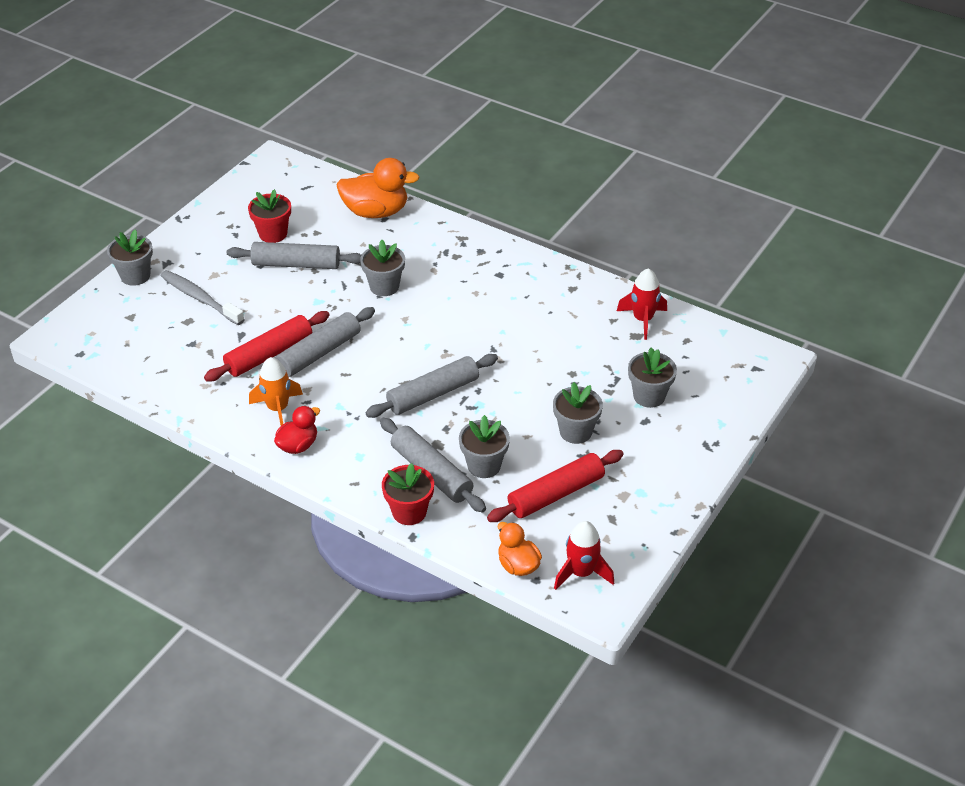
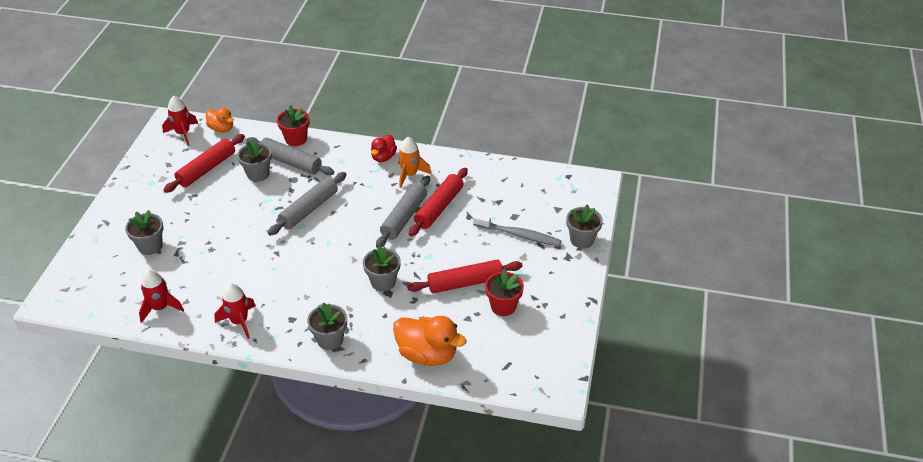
camera: 160 degrees right, 0 degrees up
grey rolling pin [227,242,361,269] -> red rolling pin [407,259,523,293]
orange duck [336,158,420,218] -> orange duck turned 135 degrees counterclockwise [393,316,467,366]
grey flower pot [553,382,603,444] -> grey flower pot moved to [307,303,347,350]
none -> red rocket [214,283,256,339]

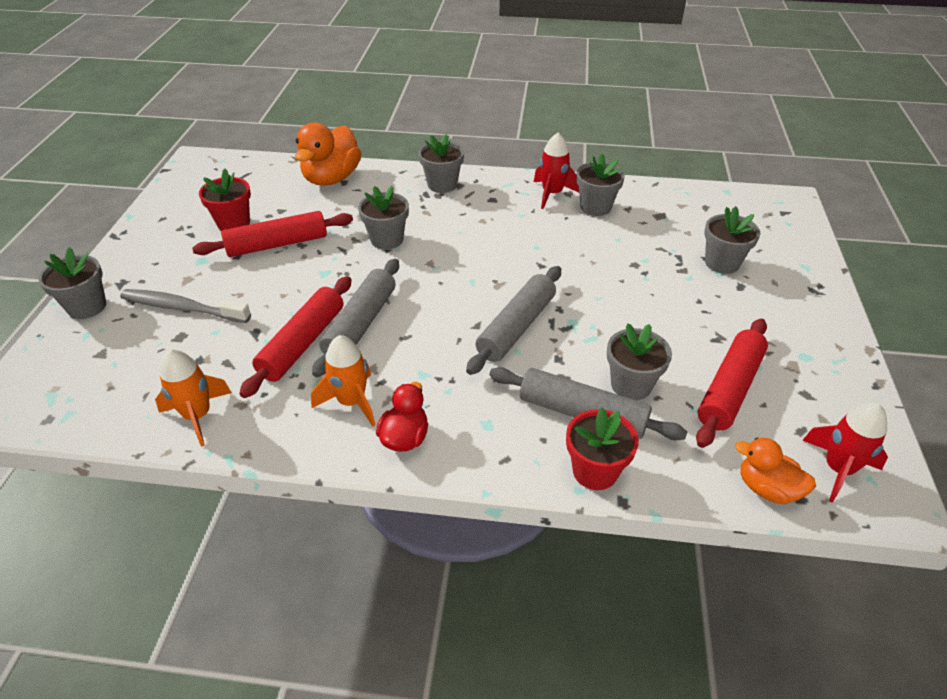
camera: 175 degrees right, 0 degrees up
red rocket [139,269,184,323] -> none
orange duck [393,316,467,366] -> orange duck turned 90 degrees counterclockwise [295,123,361,186]
none -> orange rocket [155,349,232,447]
none -> grey flower pot [576,154,625,216]

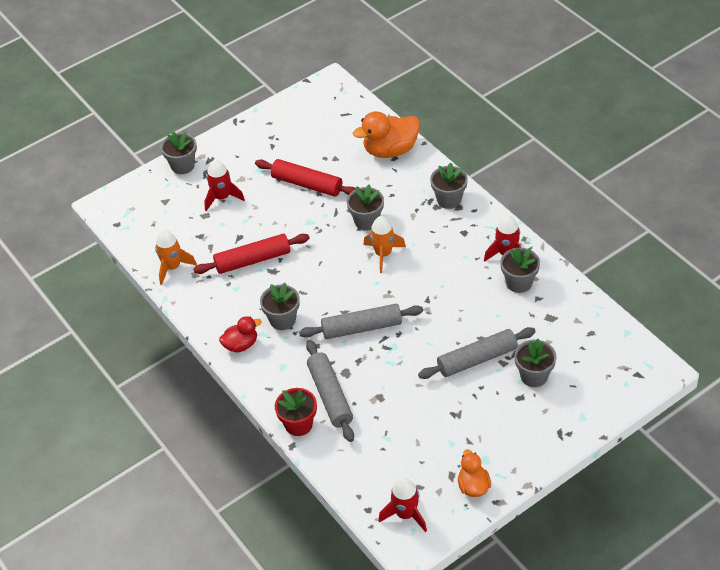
camera: 50 degrees right, 5 degrees up
grey toothbrush [120,289,251,323] -> red rocket [204,160,245,211]
red flower pot [199,169,251,231] -> none
orange rocket [311,335,375,427] -> orange rocket moved to [364,216,406,273]
grey rolling pin [312,259,399,378] -> grey rolling pin moved to [418,327,536,379]
grey flower pot [607,324,672,400] -> grey flower pot moved to [260,283,300,330]
red rolling pin [696,319,768,448] -> none
orange duck [735,437,816,504] -> orange duck moved to [458,449,491,497]

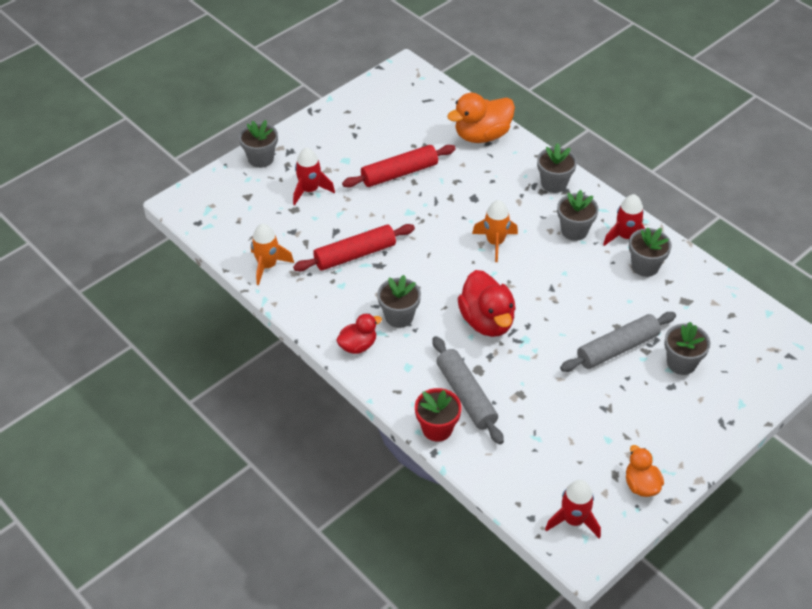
camera: 10 degrees left, 0 degrees up
red rolling pin [255,159,356,197] -> red rolling pin turned 45 degrees counterclockwise [342,145,456,188]
grey rolling pin [299,304,423,339] -> red duck [458,270,516,337]
grey flower pot [346,184,384,231] -> grey flower pot moved to [557,190,599,241]

